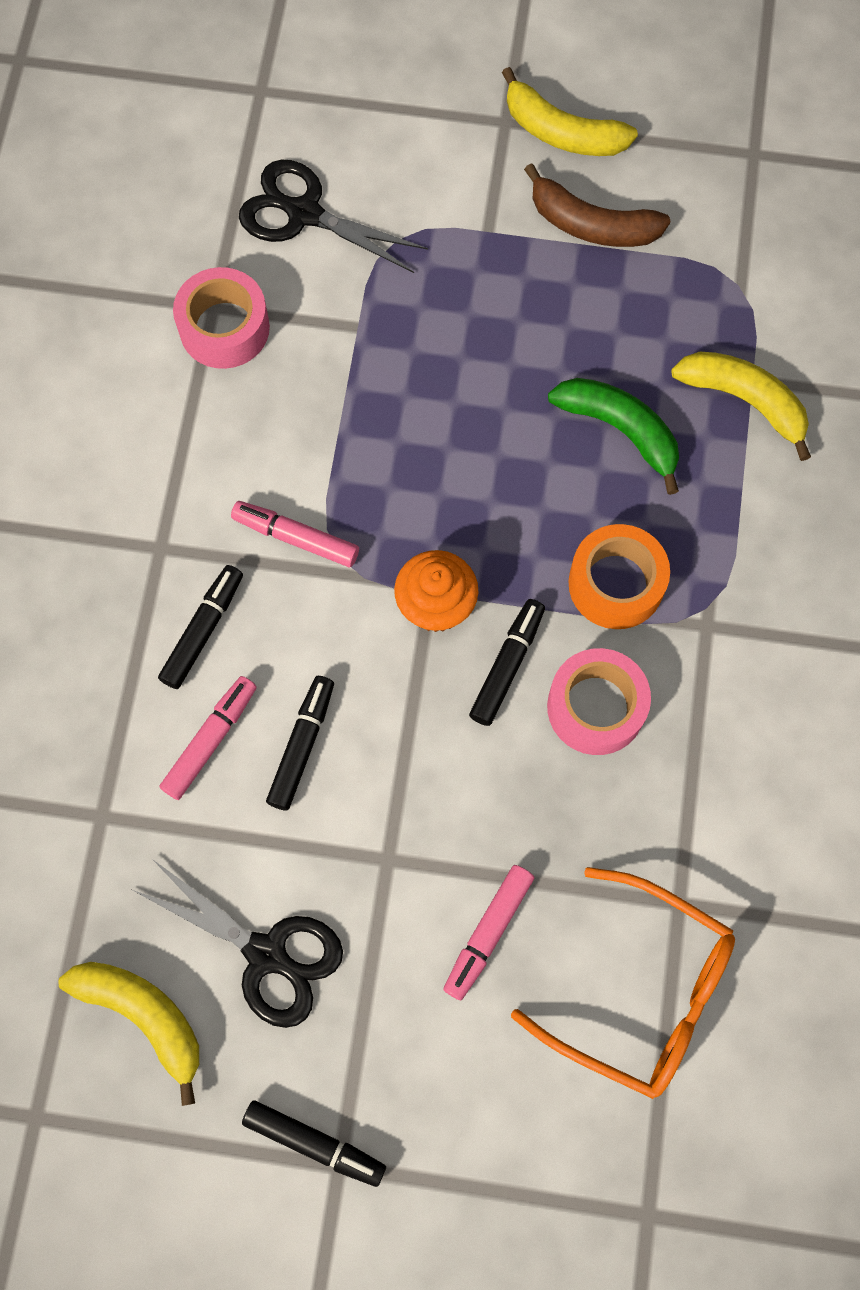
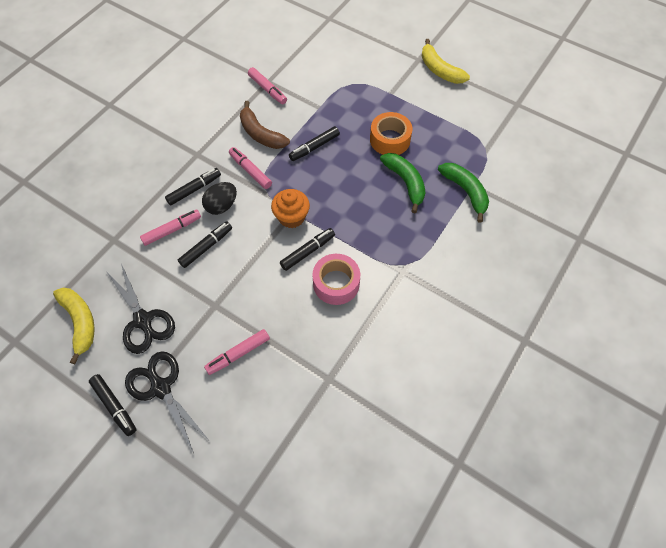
camera: 25 degrees right, 10 degrees down
pink tape [173,267,270,369] -> pink marker [248,67,287,104]
black scissors [239,160,428,273] -> black scissors moved to [125,351,209,453]
orange glasses [511,867,735,1099] -> none
brown banana [524,163,671,247] -> brown banana moved to [240,101,290,149]
orange tape [568,524,670,629] -> orange tape moved to [370,112,413,155]
yellow banana [671,352,811,461] -> green banana [438,163,489,223]
none -> black egg [202,182,237,215]
none -> black marker [289,126,340,161]

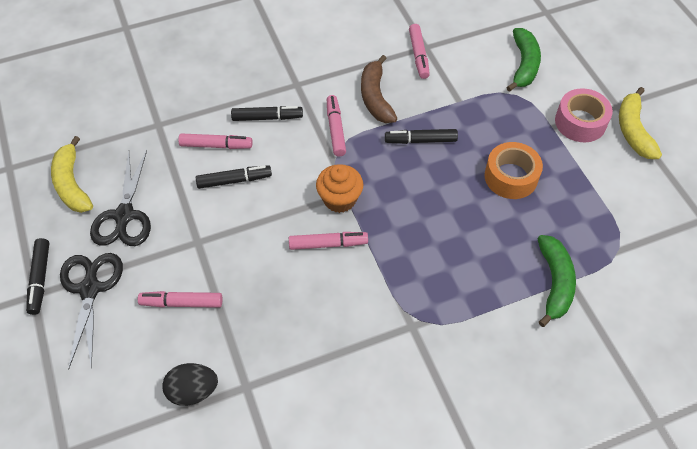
camera: 35 degrees right, 5 degrees down
yellow banana [53,288,95,364] -> yellow banana turned 150 degrees clockwise [51,136,93,213]
black egg [202,182,237,215] -> black egg moved to [162,363,218,406]
black marker [280,228,335,271] -> pink marker [289,232,368,250]
pink tape [313,254,360,305] -> pink tape moved to [555,88,613,142]
green banana [380,153,425,213] -> green banana moved to [506,28,541,92]

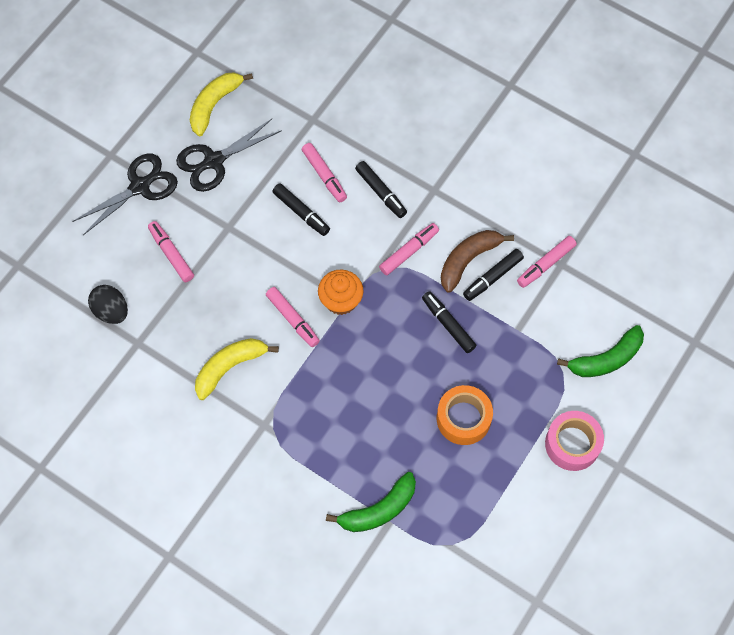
camera: 55 degrees right, 10 degrees up
black marker [26,238,49,315] -> black marker moved to [463,249,524,301]
yellow banana [619,87,662,159] -> yellow banana moved to [195,338,279,400]

